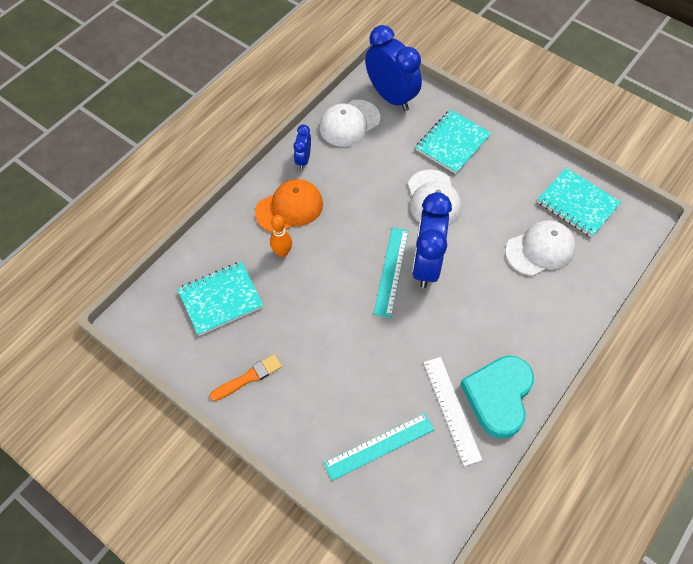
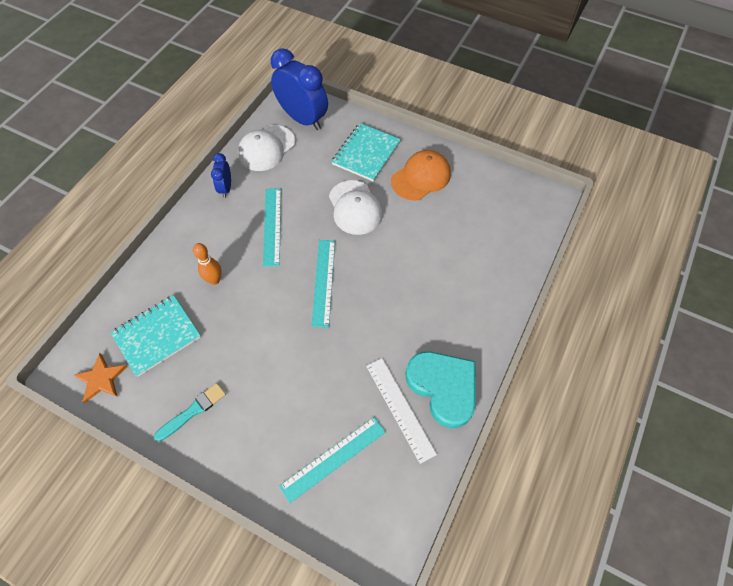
camera: 10 degrees left, 0 degrees up
orange brush [209,354,282,401] -> turquoise brush [154,383,226,441]
orange cap [255,179,323,233] -> orange cap moved to [391,150,451,201]
blue clock [412,192,452,288] -> none
turquoise heart [460,355,534,439] -> turquoise heart turned 135 degrees clockwise [406,351,476,428]
white cap [505,220,576,276] -> none
turquoise notebook [537,168,621,237] -> none
none -> orange star [74,353,127,403]
none -> turquoise ruler [263,188,281,267]

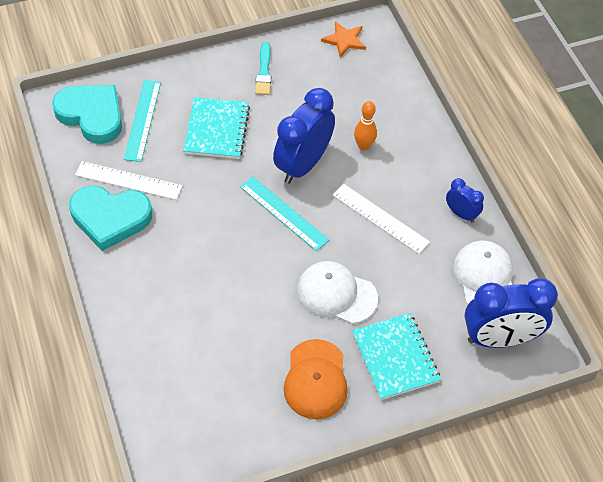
camera: 130 degrees right, 5 degrees down
turquoise notebook [110,295,201,377] -> turquoise notebook moved to [183,97,250,159]
turquoise ruler [263,188,281,267] -> white ruler [333,184,430,254]
none -> turquoise heart [52,85,122,144]
none -> blue clock [273,88,335,184]

